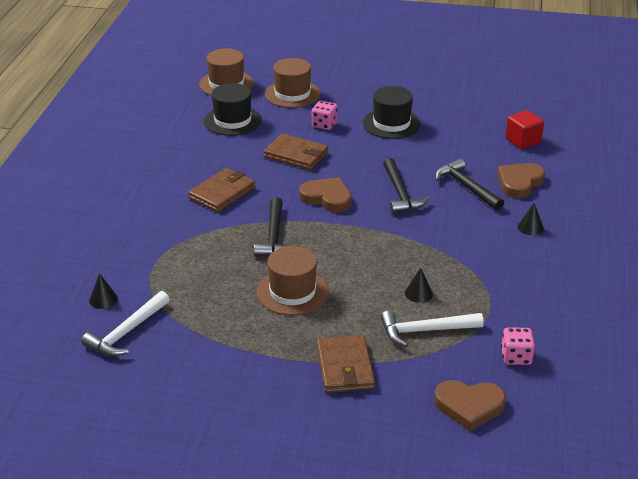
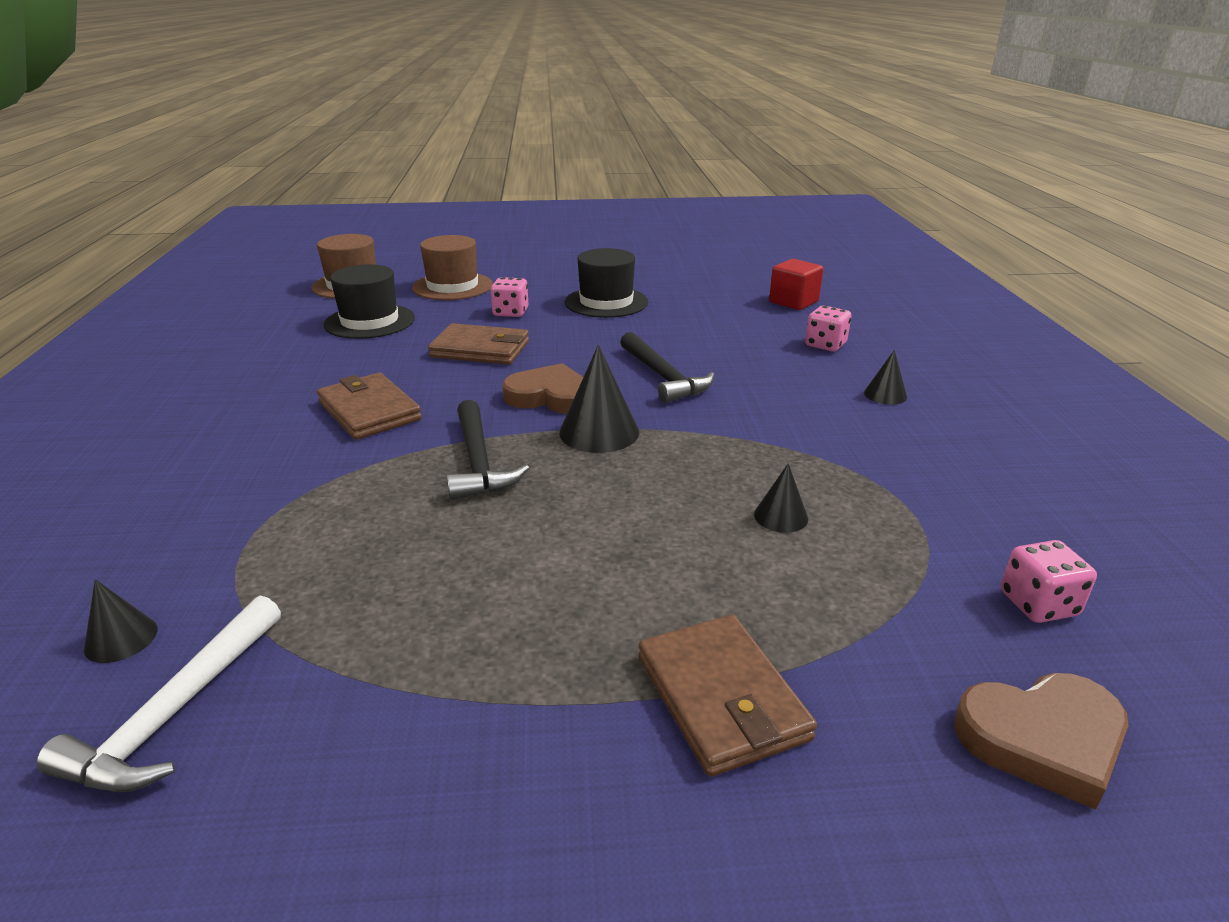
camera: 15 degrees left, 5 degrees down
brown wallet [188,168,255,212] -> brown wallet turned 60 degrees counterclockwise [317,373,422,440]
brown hat [257,246,329,316] -> none
white hammer [381,310,483,347] -> none
black hammer [435,158,504,211] -> none
brown heart [497,163,545,198] -> pink dice [805,306,852,351]
none -> black cone [559,345,639,453]

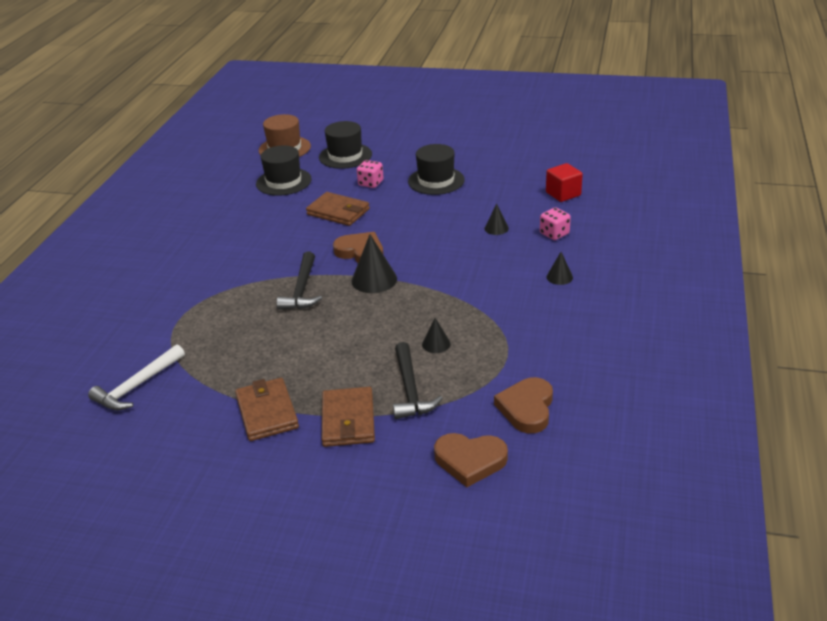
camera: 20 degrees right, 5 degrees up
black cone [84,579,158,663] -> black cone moved to [485,204,509,235]
brown wallet [317,373,422,440] -> brown wallet moved to [235,378,299,441]
brown hat [412,235,493,300] -> black hat [319,121,372,169]
black hammer [620,332,715,403] -> black hammer moved to [393,342,443,419]
pink dice [1001,540,1097,623] -> brown heart [494,377,553,433]

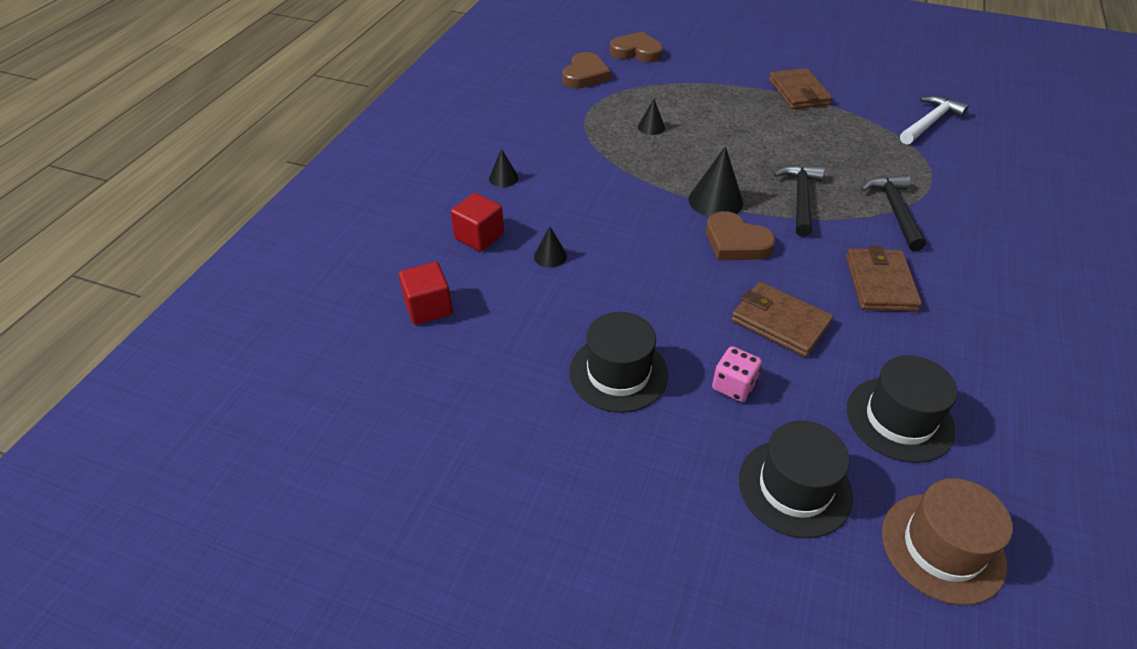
camera: 175 degrees left, 10 degrees up
brown wallet [322,387,375,447] -> brown wallet moved to [846,246,922,312]
black hammer [393,342,443,419] -> black hammer moved to [861,175,926,251]
pink dice [540,208,571,240] -> red cube [451,193,504,252]

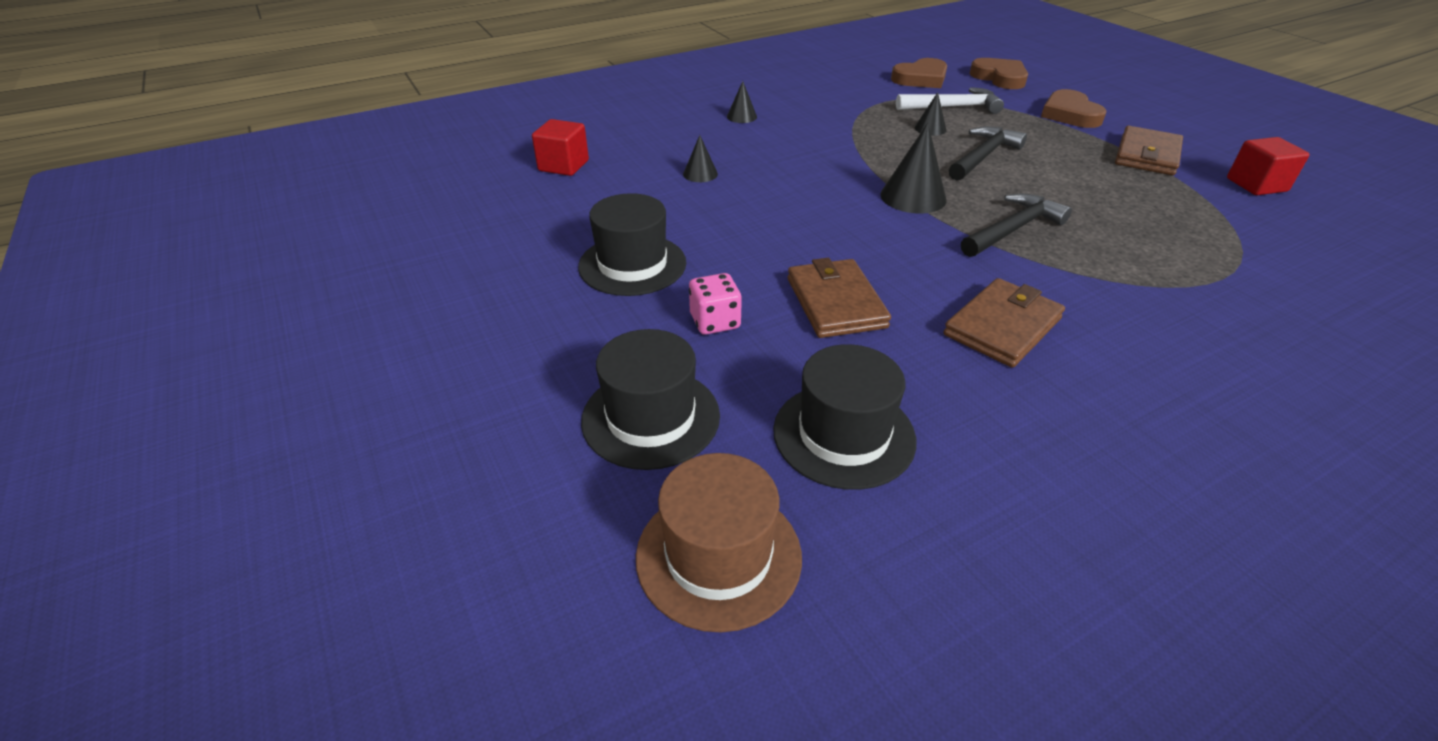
camera: 40 degrees right, 5 degrees down
red cube [451,193,504,252] -> red cube moved to [1227,137,1310,195]
brown heart [706,211,775,260] -> brown heart moved to [1041,89,1106,128]
black hammer [861,175,926,251] -> black hammer moved to [949,126,1027,181]
white hammer [900,96,969,145] -> white hammer moved to [896,87,1004,114]

